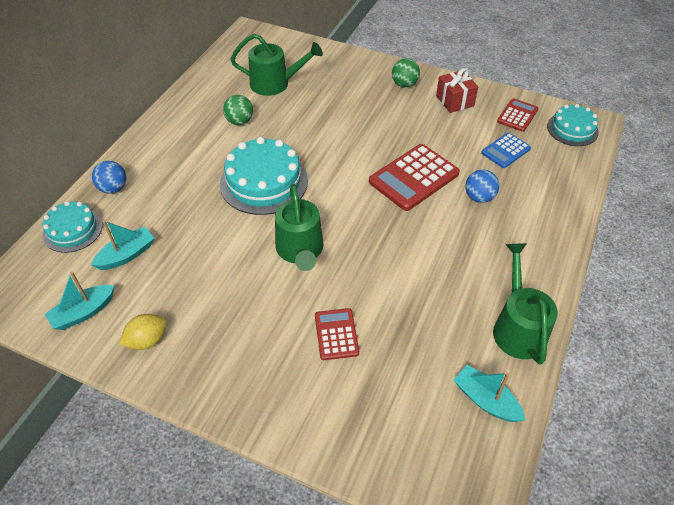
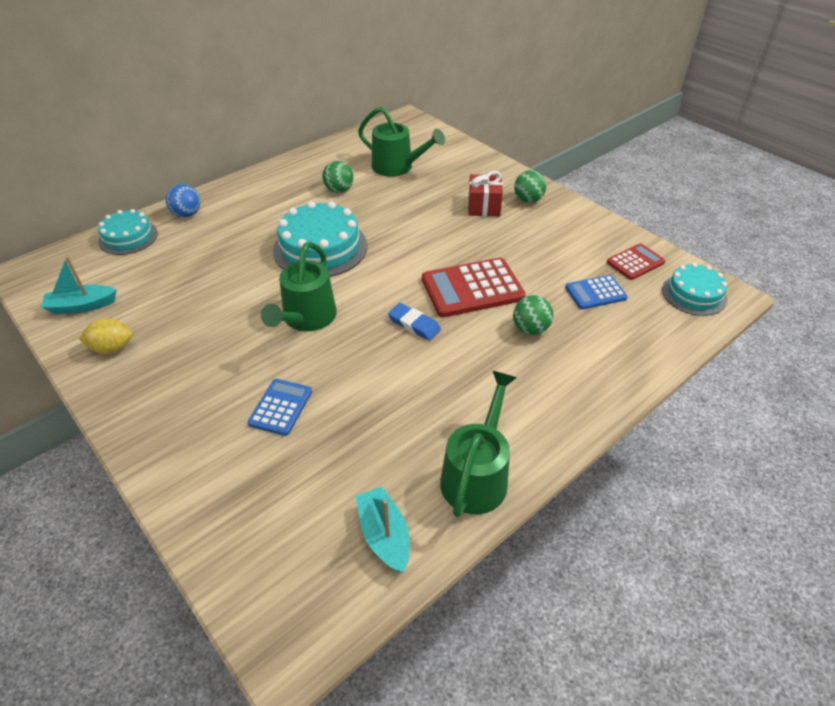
camera: 25 degrees right, 5 degrees down
turquoise boat [91,220,154,270] -> none
red calculator [315,308,359,360] -> blue calculator [248,379,312,436]
red gift [436,68,478,113] -> red gift moved to [468,171,503,216]
blue ball [465,170,499,203] -> green ball [513,295,553,335]
none -> blue eraser [388,303,441,341]

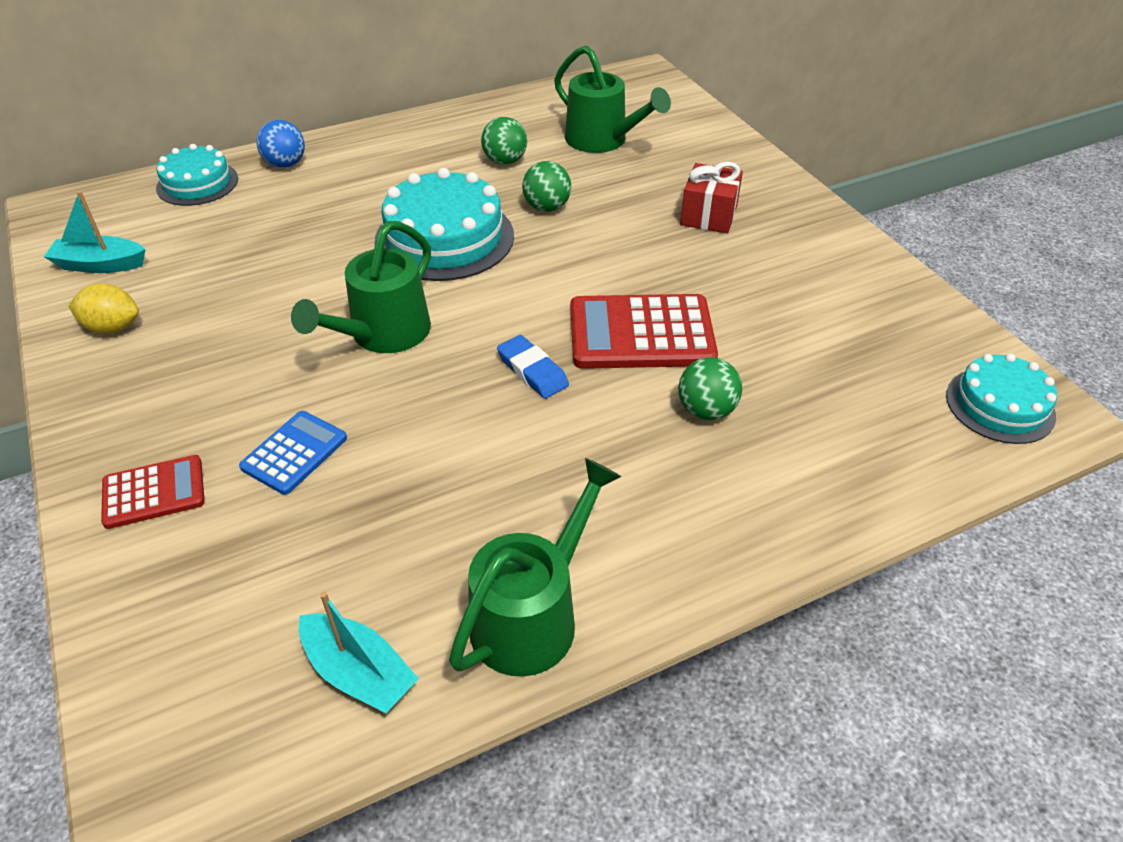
camera: 15 degrees right, 0 degrees up
turquoise boat [356,487,410,573] -> turquoise boat turned 135 degrees clockwise [299,592,419,713]
green ball [514,170,546,203] -> green ball moved to [522,161,571,212]
blue calculator [565,275,628,309] -> none
red calculator [607,244,665,280] -> red calculator moved to [101,455,205,529]

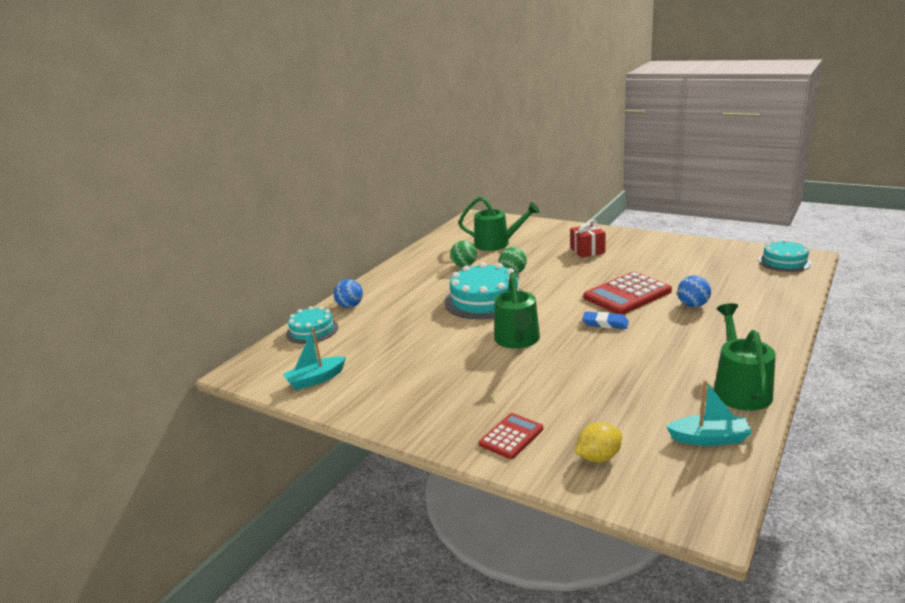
camera: 30 degrees left, 20 degrees down
yellow lemon [68,283,139,334] -> yellow lemon moved to [575,422,622,463]
blue calculator [239,411,347,495] -> none
green ball [678,357,742,420] -> blue ball [677,275,711,307]

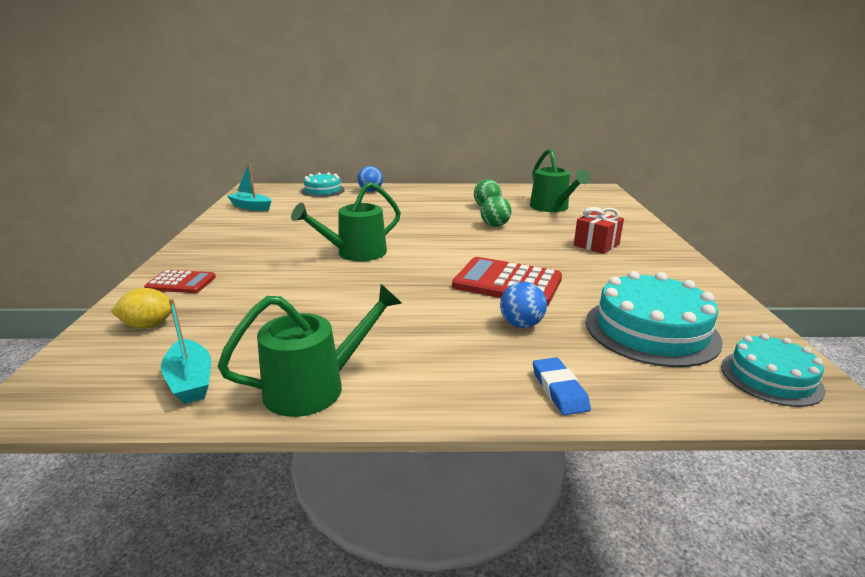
camera: 55 degrees right, 0 degrees up
turquoise cake [444,262,522,319] -> turquoise cake moved to [586,271,723,367]
yellow lemon [575,422,622,463] -> yellow lemon turned 45 degrees counterclockwise [110,288,172,329]
blue eraser [582,312,629,329] -> blue eraser moved to [533,357,591,415]

